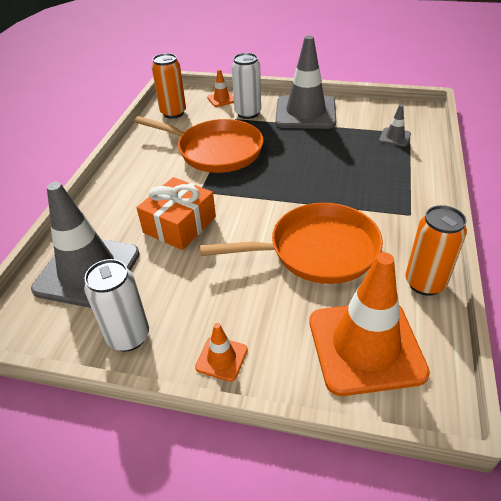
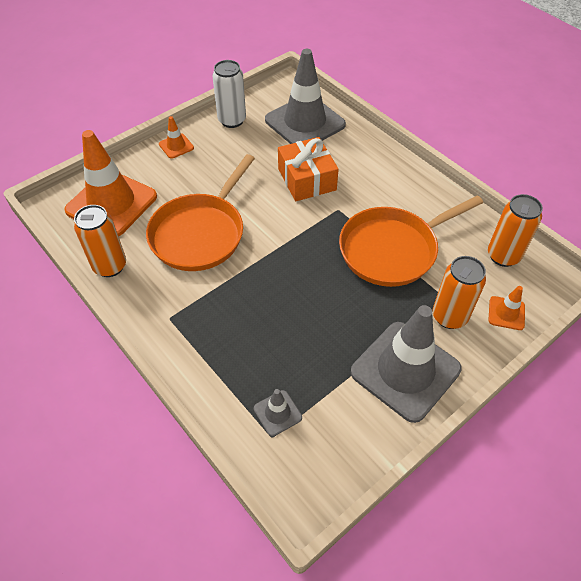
camera: 125 degrees right, 10 degrees up
white can [232,53,261,119] -> orange can [433,256,486,329]

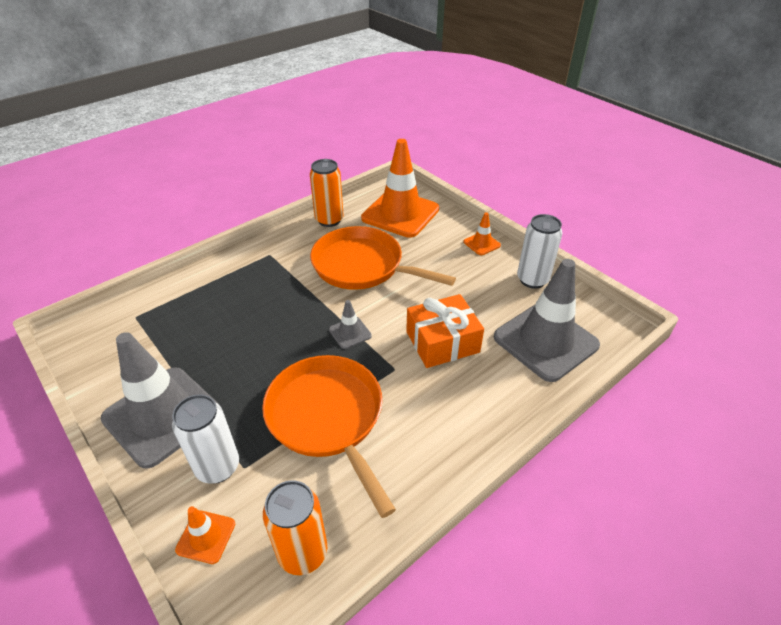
camera: 90 degrees right, 10 degrees down
grey traffic cone [254,389,302,437] -> grey traffic cone moved to [329,300,372,349]
orange can [433,256,486,329] -> white can [172,394,239,484]

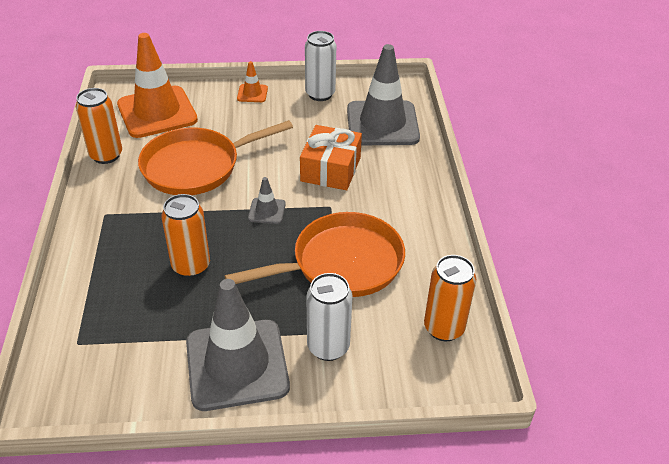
camera: 55 degrees left, 0 degrees up
orange traffic cone [175,506,235,564] -> none
orange pan [262,355,396,518] -> orange pan turned 150 degrees clockwise [225,212,405,297]
none -> orange can [162,194,210,278]

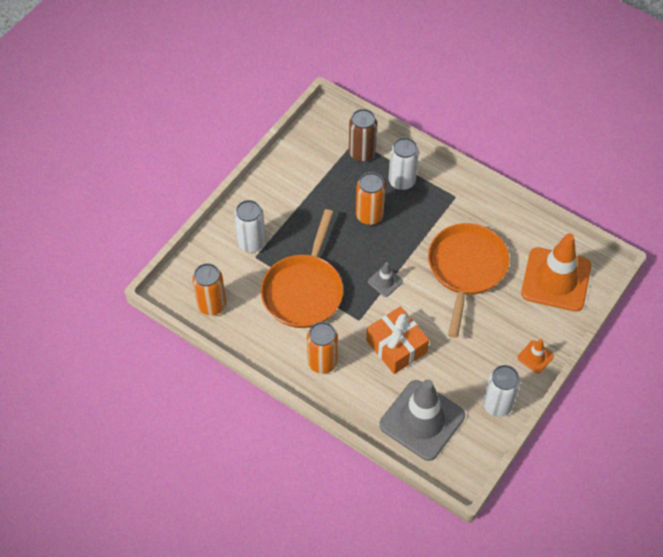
camera: 130 degrees right, 15 degrees up
orange can [76,88,122,164] -> orange can moved to [307,322,338,374]
grey traffic cone [186,279,290,411] -> none
none -> brown can [349,109,377,162]
none -> white can [389,137,419,191]

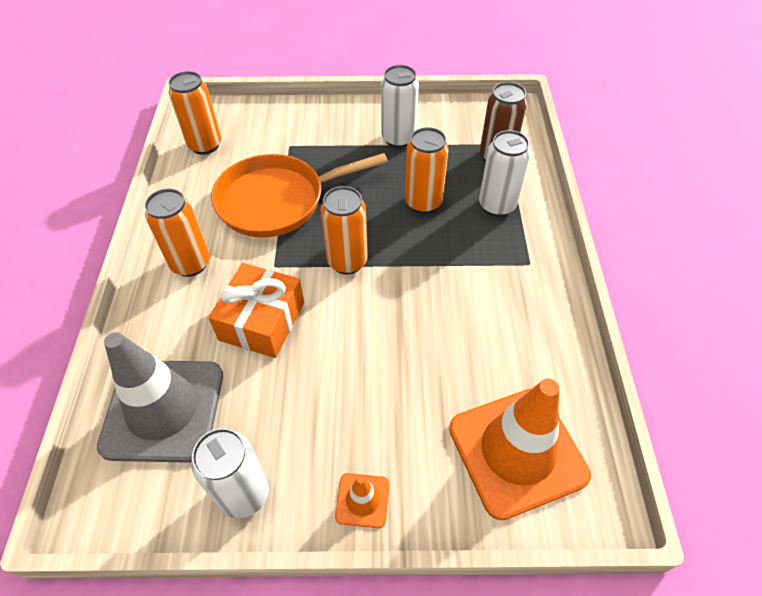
camera: 55 degrees right, 5 degrees down
white can [234,200,266,253] -> white can moved to [381,65,419,148]
grey traffic cone [368,262,403,297] -> orange can [321,186,368,274]
orange pan [428,223,509,338] -> none

